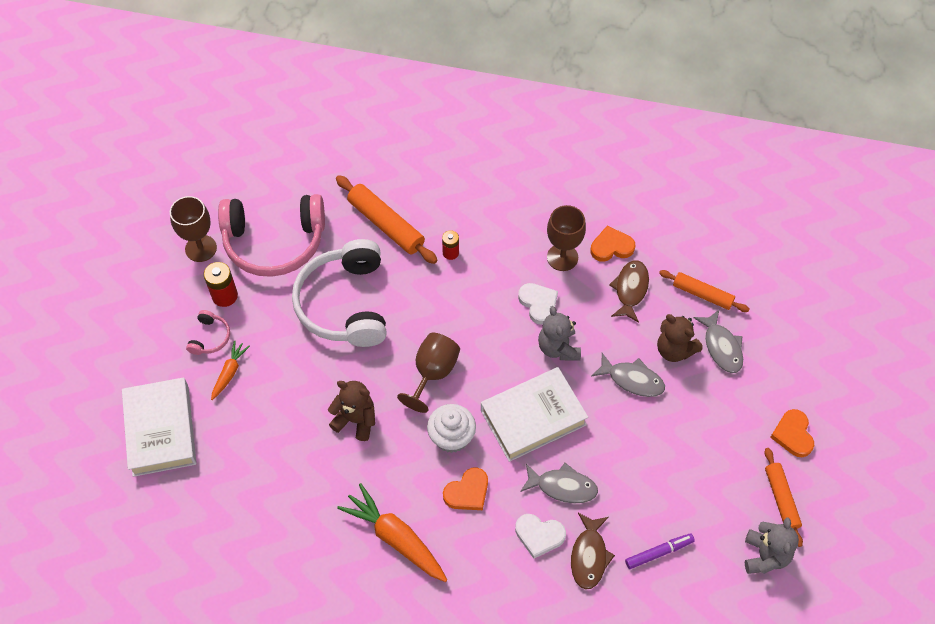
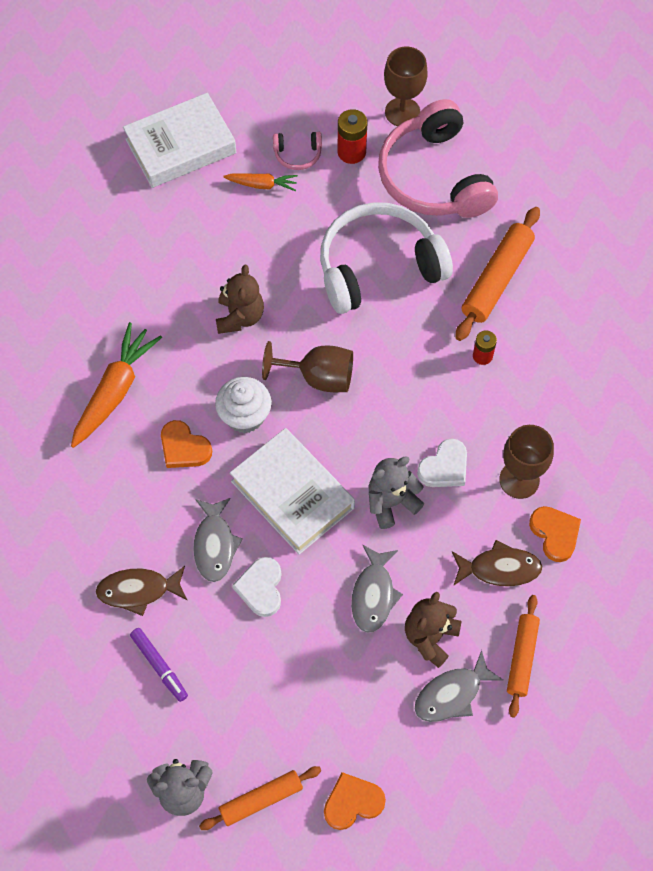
camera: 75 degrees right, 5 degrees up
white heart [515,514,566,559] -> white heart moved to [232,557,282,617]

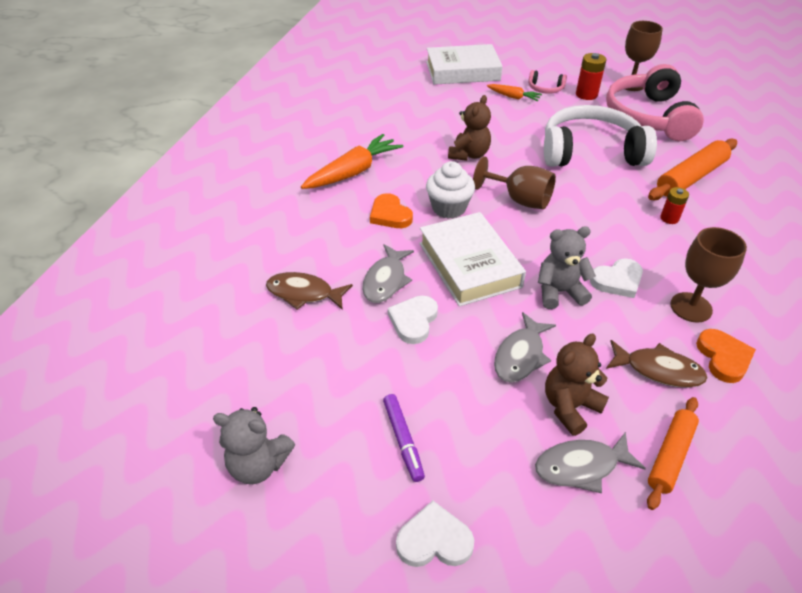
camera: 20 degrees right, 20 degrees down
purple marker [130,628,188,702] -> purple marker moved to [383,394,425,482]
orange rolling pin [199,766,321,830] -> none
orange heart [324,772,386,830] -> white heart [396,500,474,567]

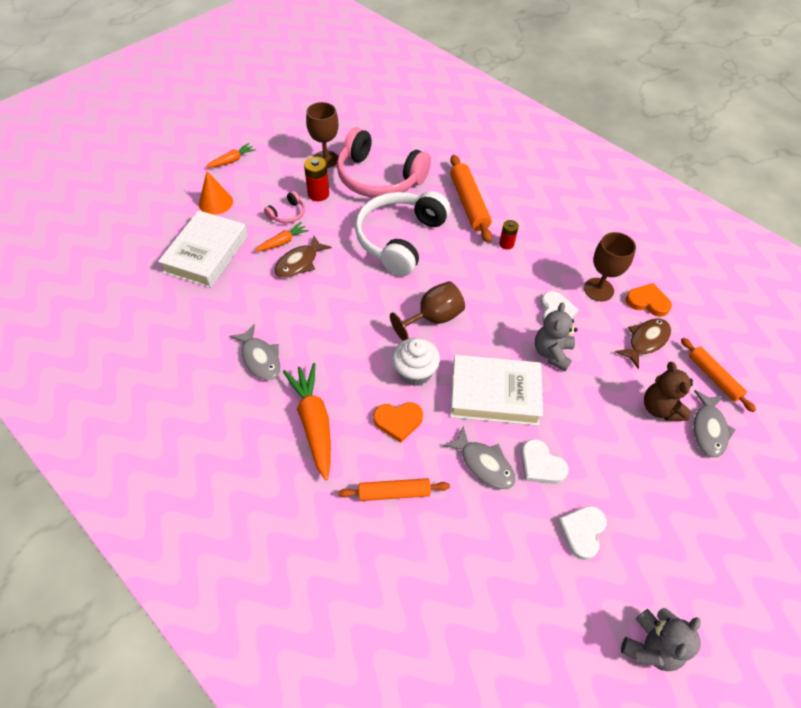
camera: 65 degrees left, 10 degrees up
brown fish [266,272,353,310] -> brown fish moved to [274,236,332,278]
purple marker [383,394,425,482] -> none
white heart [396,500,474,567] -> white heart moved to [557,506,607,560]
brown teddy bear [448,95,491,161] -> none
grey fish [494,312,556,382] -> grey fish moved to [229,324,280,380]
none -> orange cone [199,171,233,215]
none -> orange carrot [206,143,256,168]
none -> orange rolling pin [338,478,450,501]

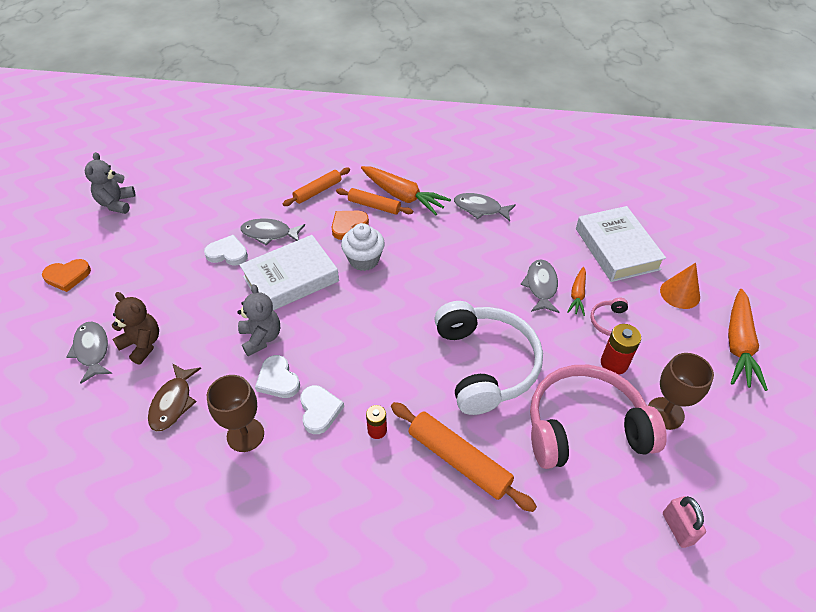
camera: 145 degrees right, 5 degrees down
orange carrot [206,143,256,168] -> orange carrot [728,289,768,391], size x1.83
brown fish [274,236,332,278] -> grey fish [520,260,559,313]
brown goblet [390,281,465,341] -> none
white heart [557,506,607,560] -> white heart moved to [300,385,344,434]
orange heart [626,283,672,317] -> orange heart moved to [42,259,91,292]
orange rolling pin [681,338,756,412] -> orange rolling pin moved to [336,188,413,214]
none -> pink padlock [663,496,706,548]

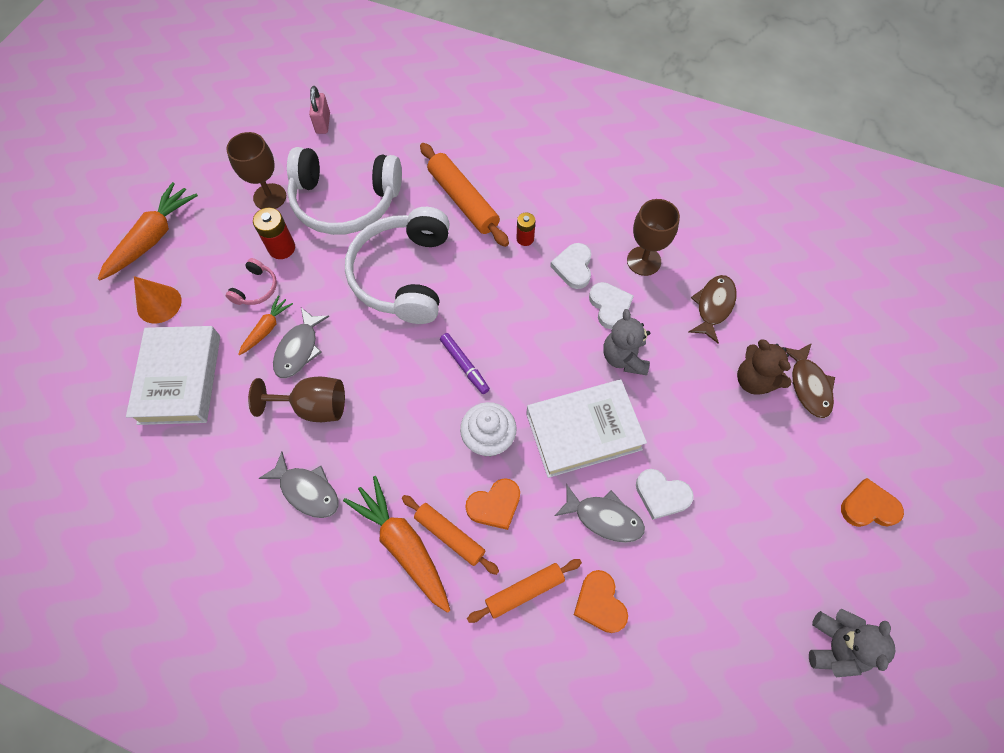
camera: 165 degrees left, 15 degrees up
grey fish [66,322,112,384] -> brown fish [781,343,835,418]
pink headphones [530,365,667,469] -> white headphones [287,147,402,235]
none -> brown goblet [248,377,345,422]
none -> purple marker [440,333,490,394]
none -> orange heart [574,570,628,633]

